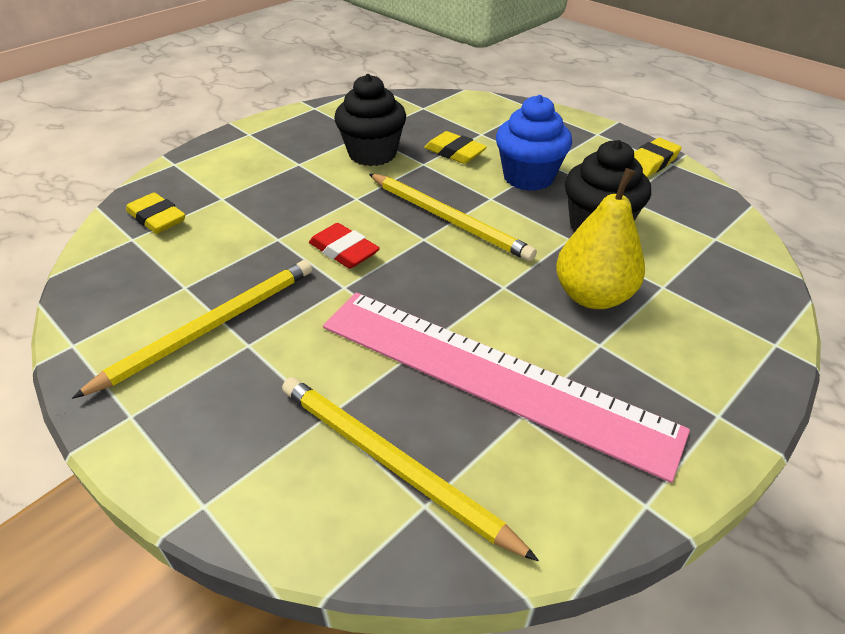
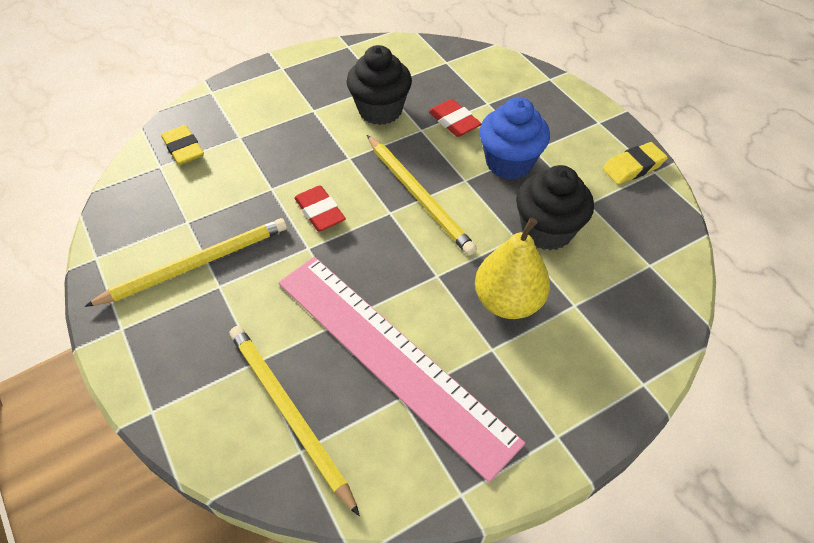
camera: 15 degrees right, 10 degrees up
yellow eraser [424,131,487,164] -> red eraser [428,99,482,137]

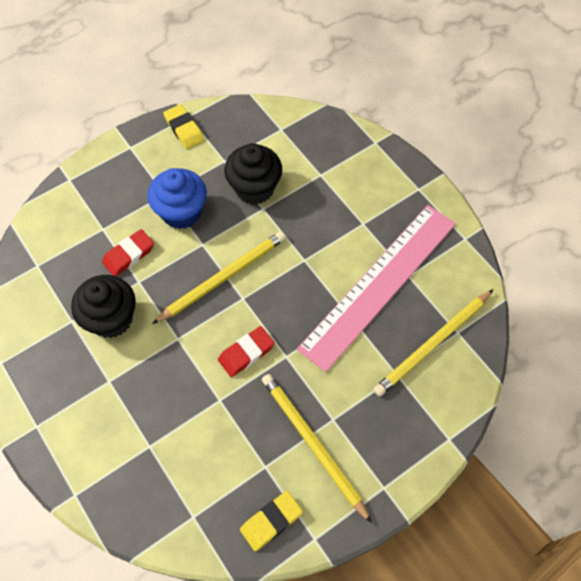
camera: 95 degrees left, 10 degrees up
yellow eraser [161,125,204,165] -> yellow eraser moved to [240,491,303,551]
yellow pear [475,217,550,319] -> none

